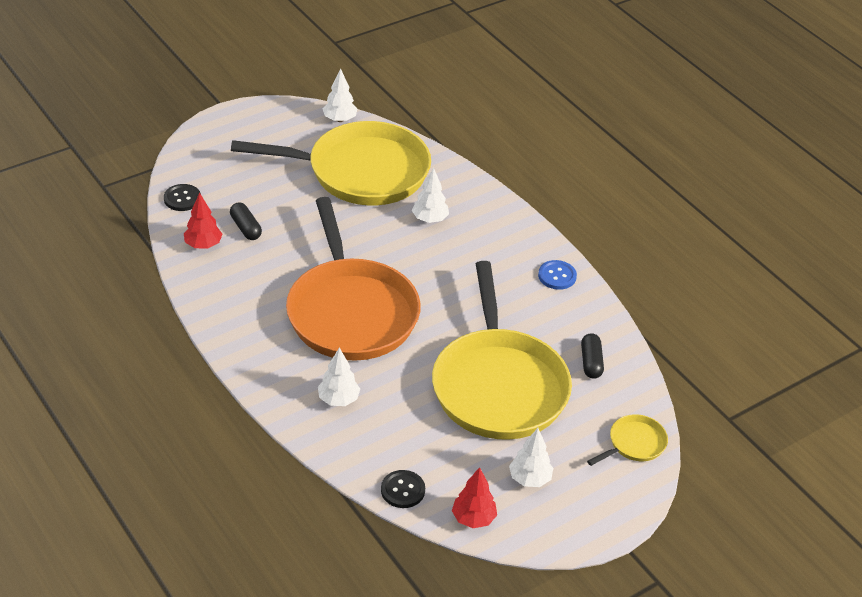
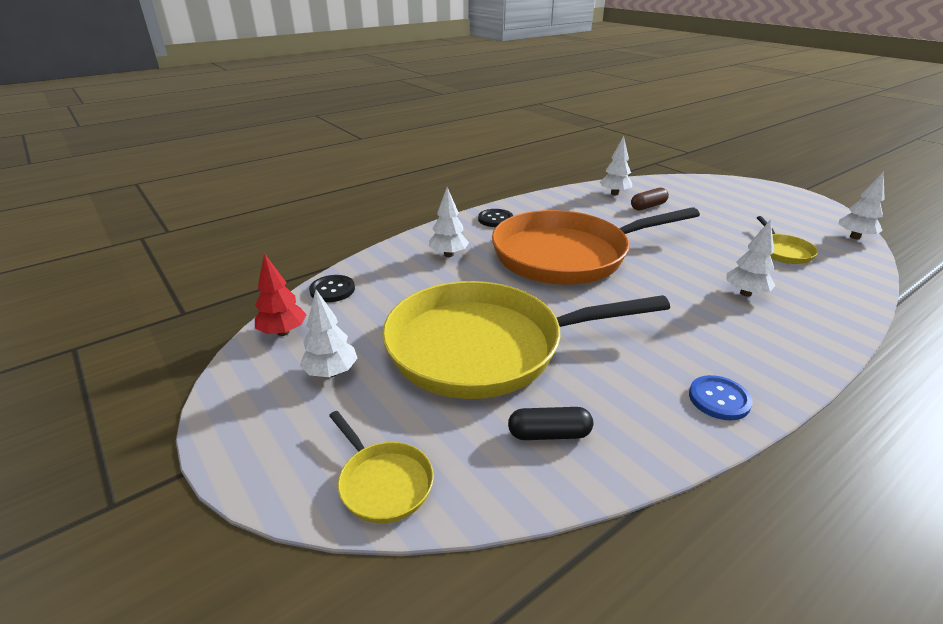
camera: 90 degrees right, 10 degrees down
black button [164,184,201,211] -> black button moved to [478,209,513,227]
red tree [184,193,222,249] -> white tree [600,136,632,195]
black capsule [230,202,262,240] -> brown capsule [631,188,669,211]
yellow pan [231,121,431,205] -> yellow pan [757,216,818,264], size x0.41

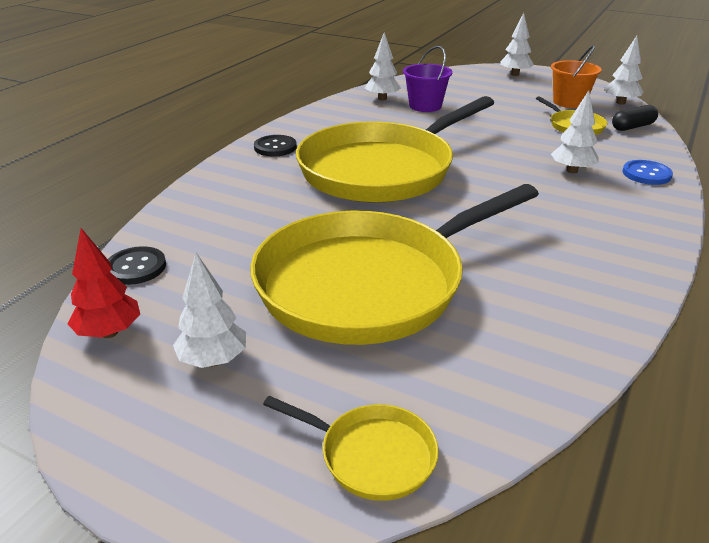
camera: 25 degrees left, 0 degrees up
white tree [429,187,469,257] -> white tree moved to [500,13,534,76]
orange pan [492,207,700,285] -> yellow pan [296,96,494,203]
black capsule [508,407,593,440] -> black capsule moved to [612,105,658,131]
brown capsule [631,188,669,211] -> purple bucket [403,46,453,112]
blue button [689,375,753,420] -> blue button moved to [623,160,673,185]
none -> orange bucket [551,45,602,108]

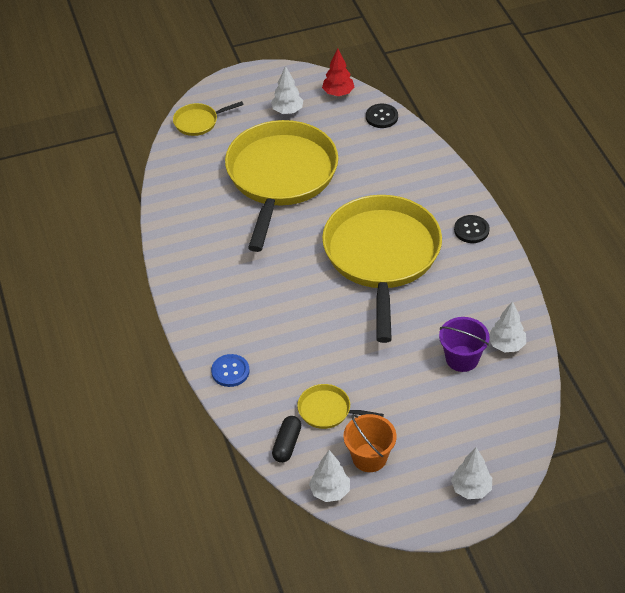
camera: 135 degrees right, 15 degrees up
white tree [551,90,599,174] -> none

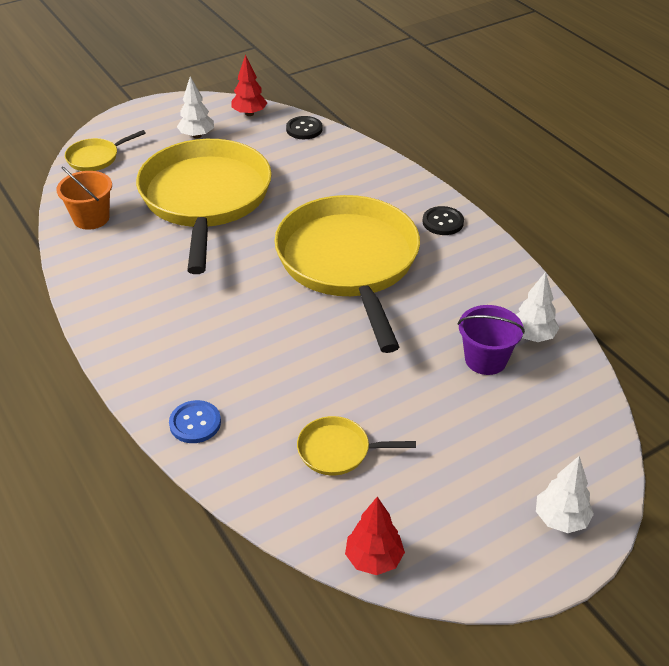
camera: 15 degrees left, 5 degrees down
black capsule [272,416,301,463] -> none
white tree [309,450,350,502] -> red tree [345,497,405,575]
orange bucket [344,414,396,472] -> orange bucket moved to [57,167,112,230]

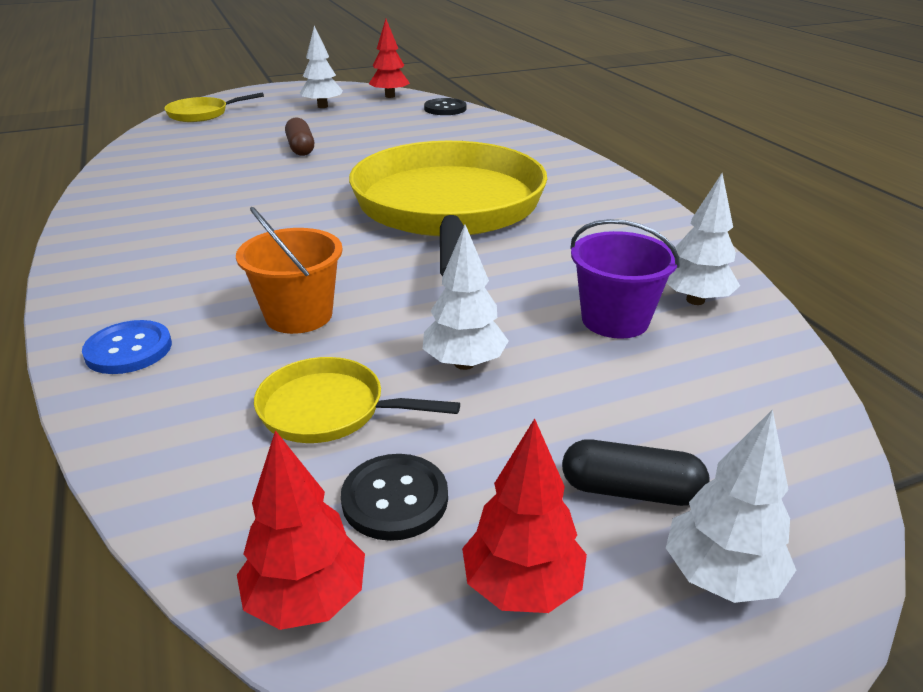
camera: 10 degrees right, 10 degrees down
orange bucket [57,167,112,230] -> orange bucket moved to [236,207,343,334]
yellow pan [136,139,272,274] -> brown capsule [285,117,314,156]
black button [422,206,464,235] -> black button moved to [341,454,448,541]
none -> white tree [422,225,508,370]
none -> red tree [462,418,587,613]
none -> black capsule [562,439,709,506]

